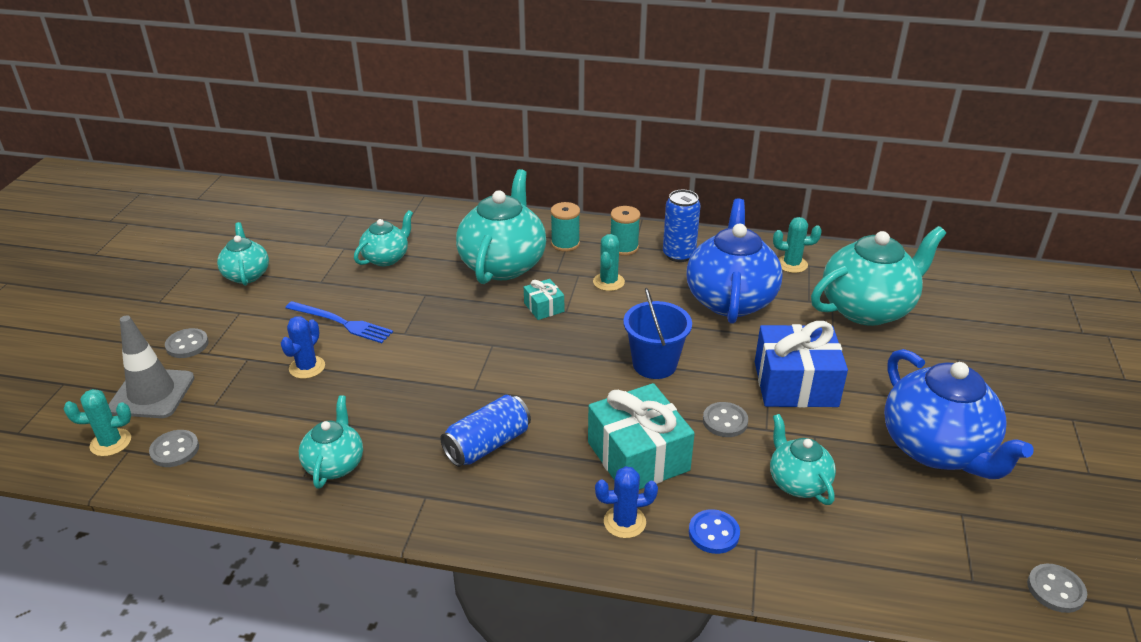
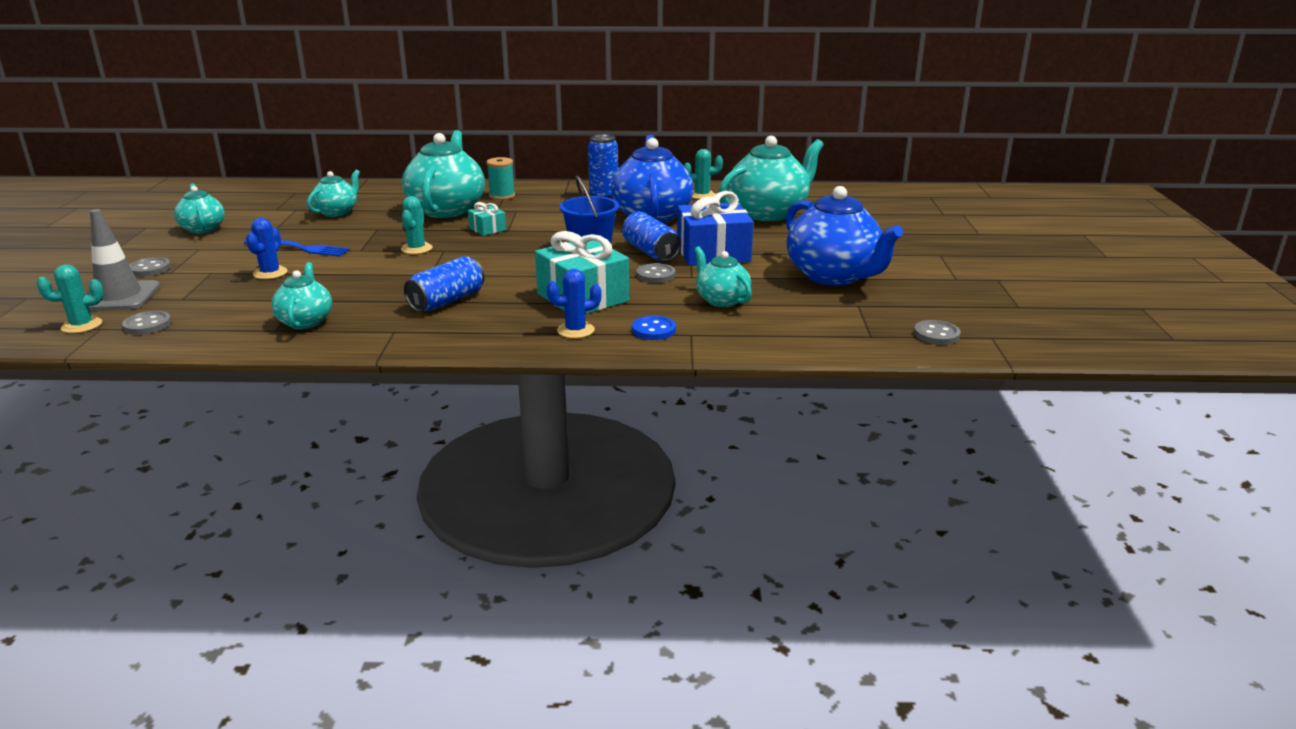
camera: 10 degrees left, 10 degrees down
turquoise cactus [593,234,625,291] -> turquoise cactus moved to [401,196,433,254]
turquoise spool [611,206,640,256] -> none
none -> blue can [622,212,681,261]

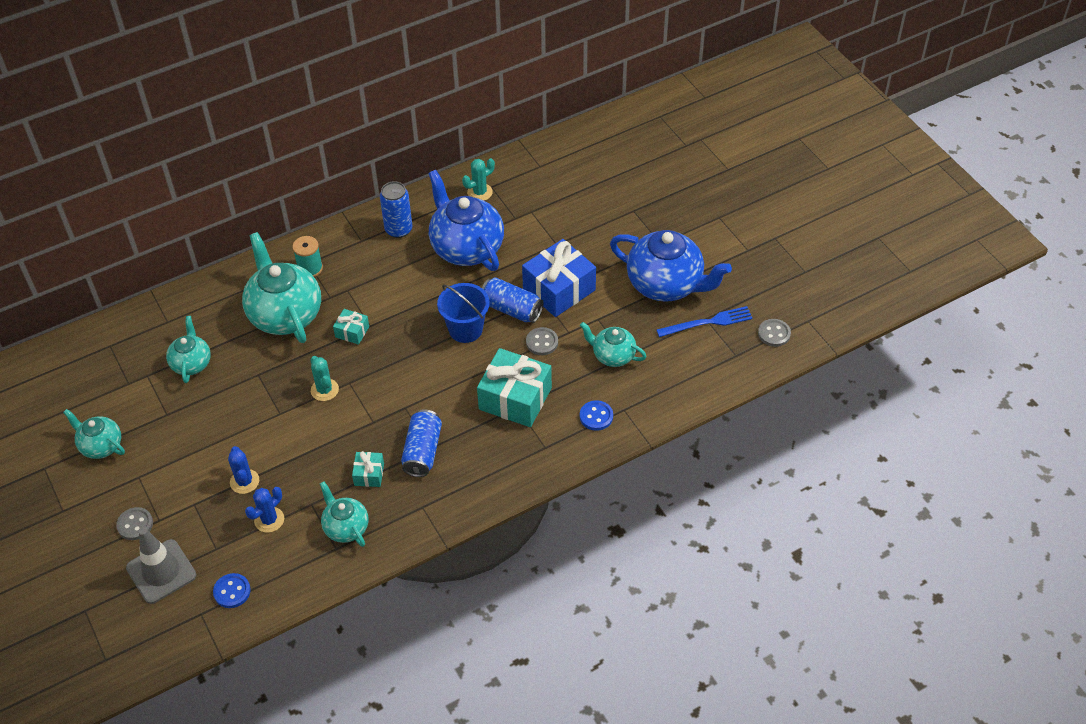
camera: 30 degrees left, 25 degrees up
turquoise cactus [37,264,104,333] -> none
grey button [122,311,171,335] -> blue button [213,573,251,608]
blue fork [244,240,350,256] -> blue fork moved to [657,306,753,337]
blue cactus [547,269,602,338] -> blue cactus moved to [245,487,284,533]
turquoise teapot [719,136,824,221] -> none
none -> turquoise gift [352,451,384,487]

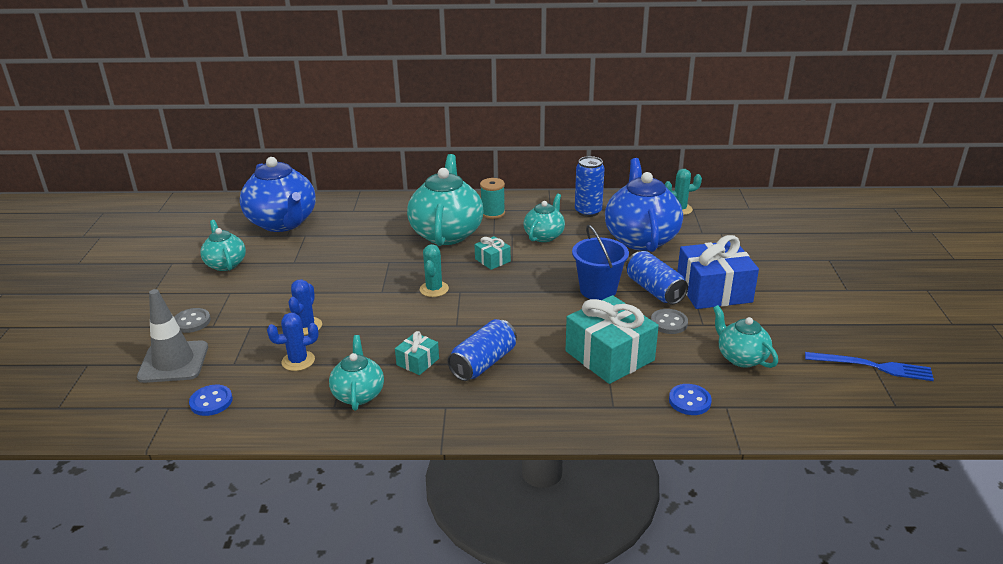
camera: 30 degrees right, 20 degrees down
turquoise teapot [166,316,211,383] -> turquoise teapot moved to [523,194,565,242]
blue teapot [610,230,732,302] -> blue teapot moved to [240,157,316,232]
grey button [758,319,791,347] -> none

